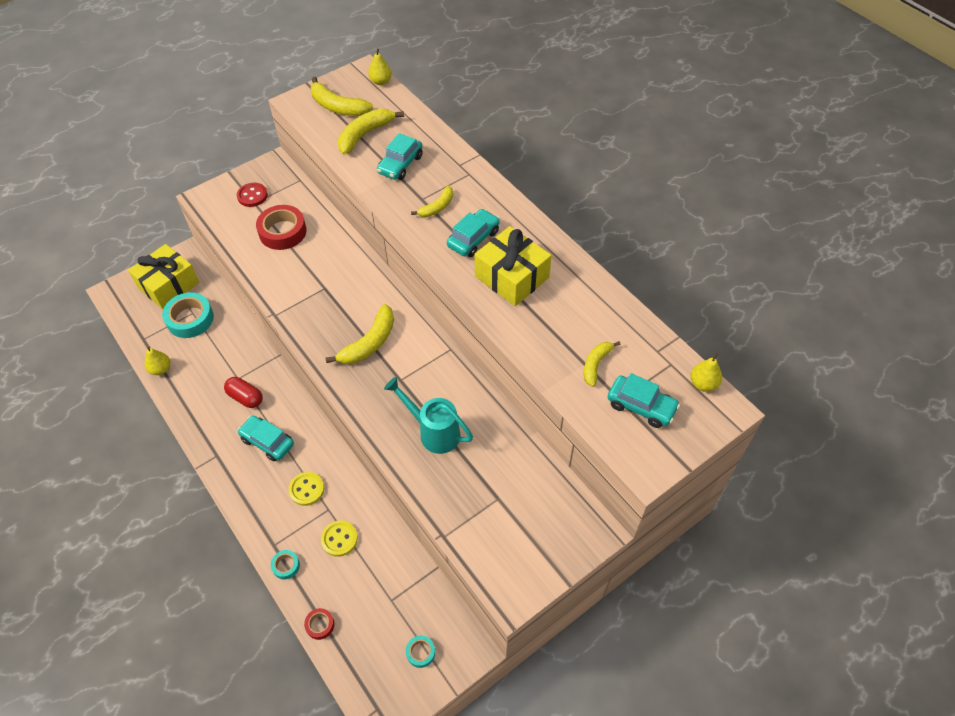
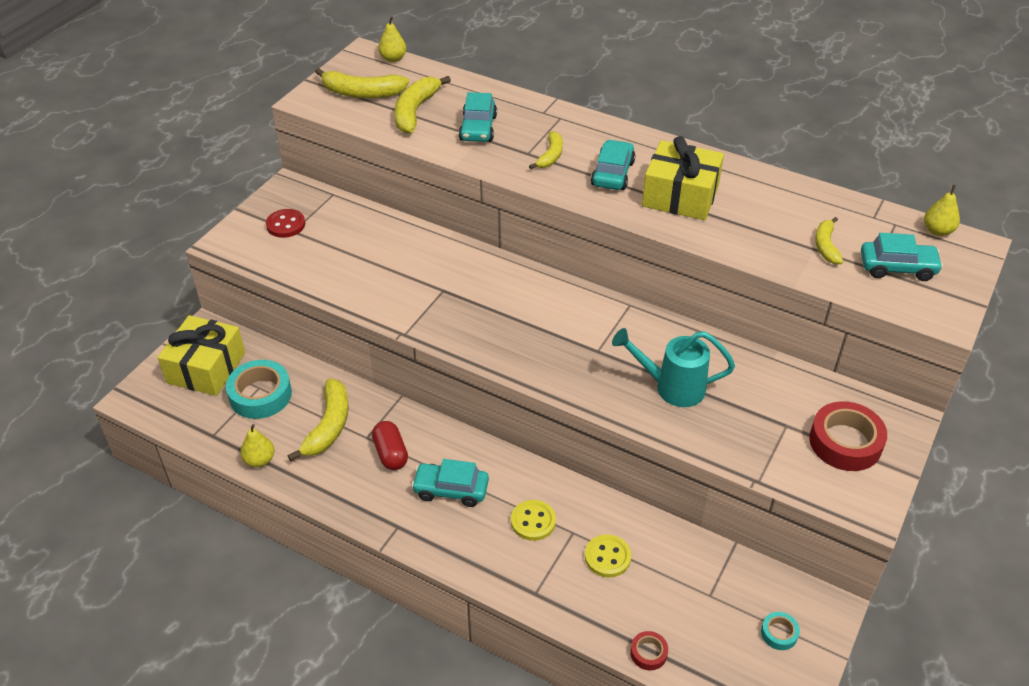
camera: 25 degrees left, 10 degrees down
red capsule [224,377,263,408] -> red capsule turned 60 degrees clockwise [372,421,408,470]
red tape [256,205,307,250] -> red tape moved to [809,401,887,471]
turquoise tape [271,550,300,579] -> none
yellow banana [326,304,394,364] -> yellow banana moved to [288,378,349,461]

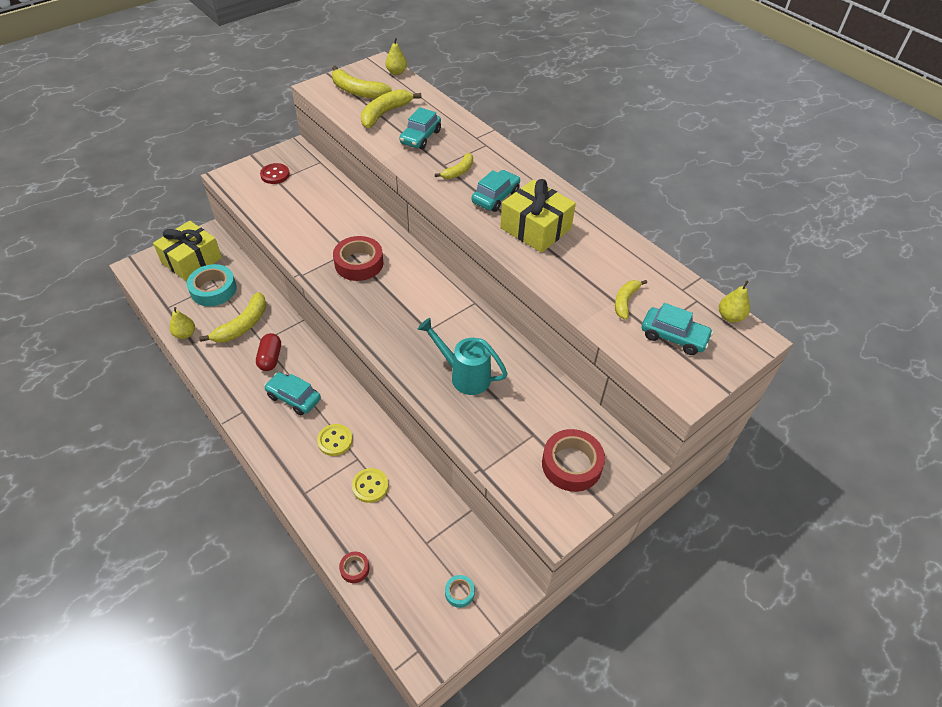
camera: 20 degrees right, 5 degrees up
none -> red tape [333,236,383,281]

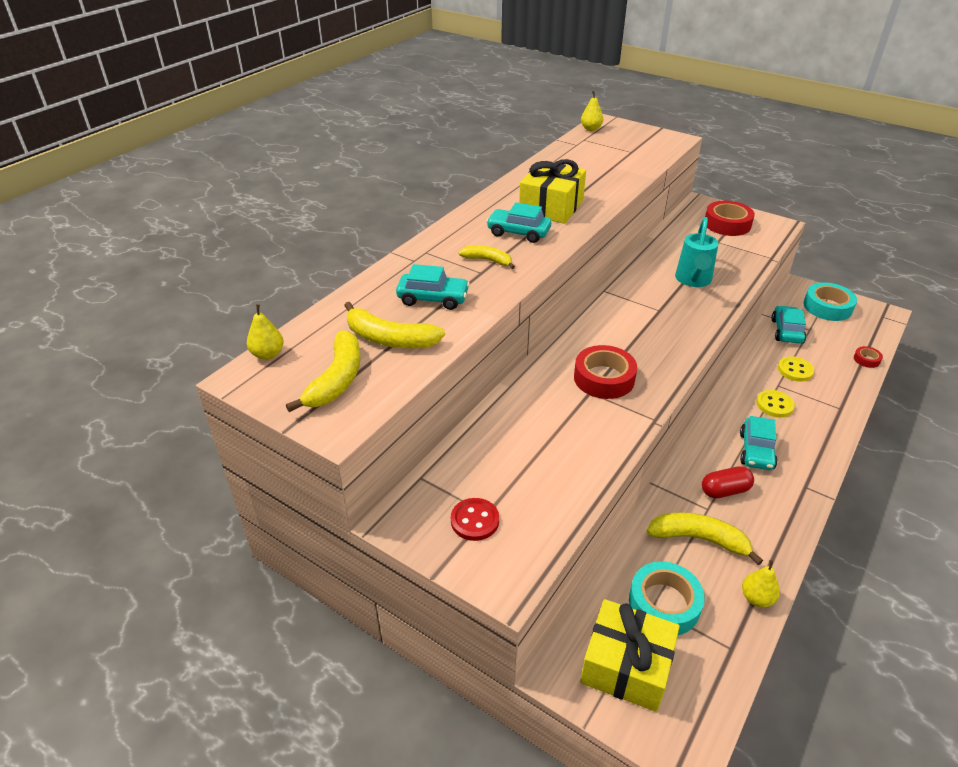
camera: 105 degrees left, 10 degrees down
turquoise tape [445,575,475,608] -> turquoise tape [803,282,857,321], size x2.05
yellow banana [615,280,647,320] -> none
turquoise car [642,303,713,355] -> turquoise car moved to [771,305,806,344]

